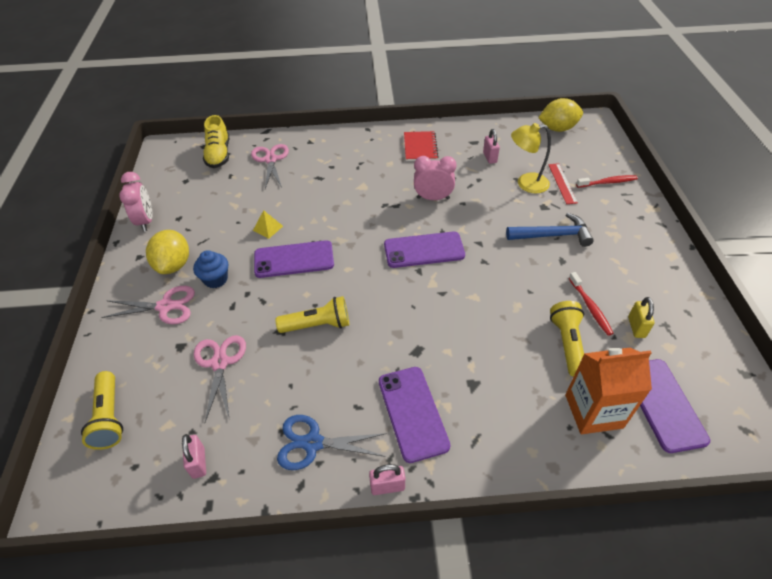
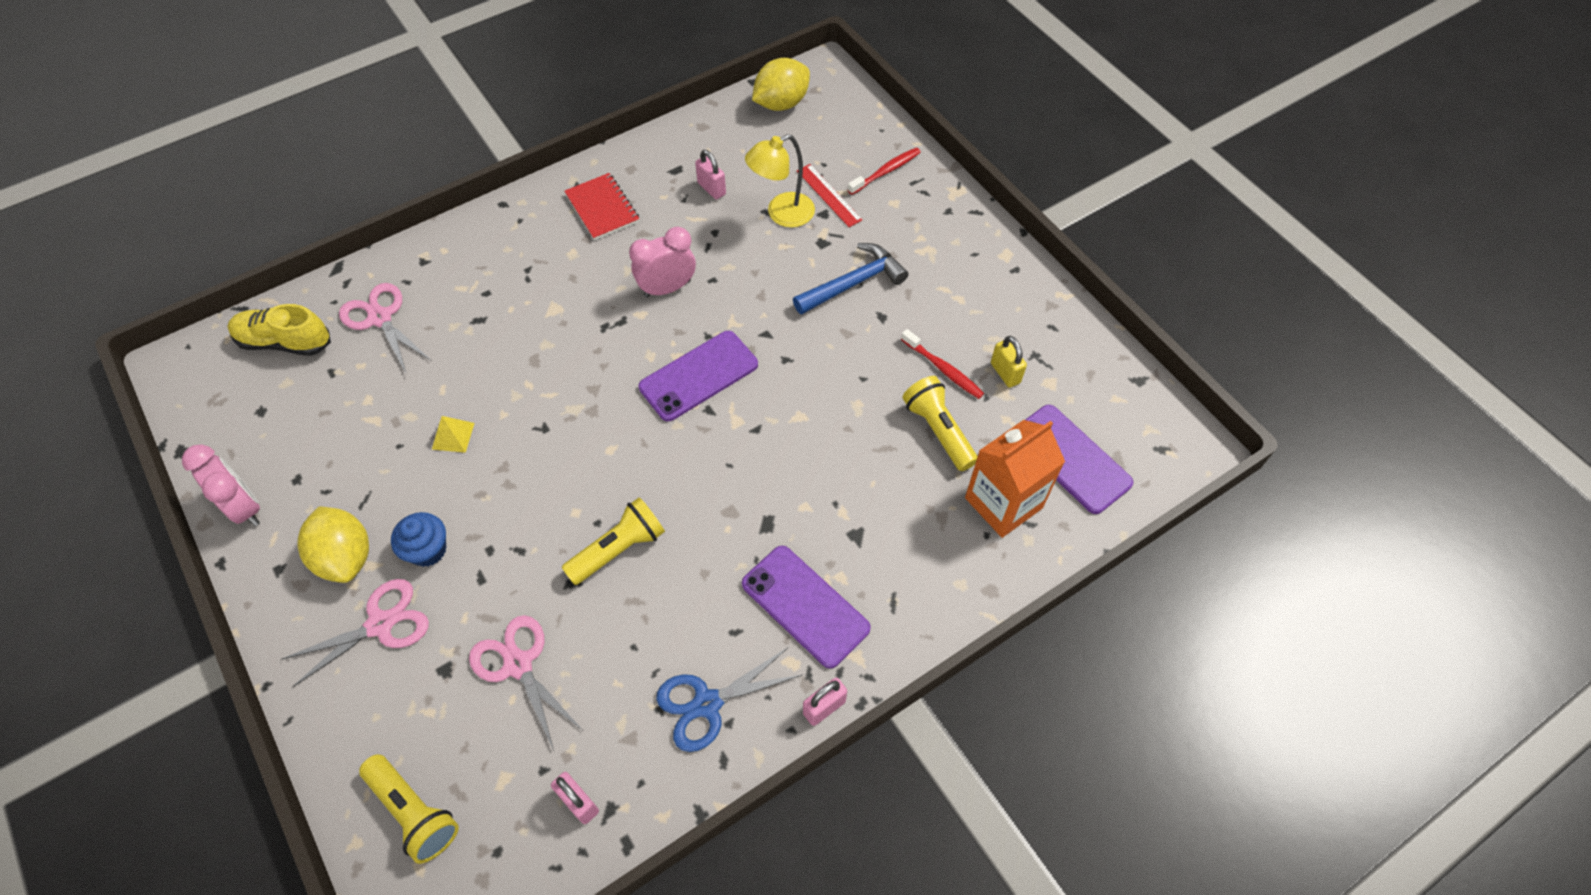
camera: 30 degrees left, 10 degrees up
yellow shoe [203,115,229,168] -> yellow shoe turned 135 degrees clockwise [227,304,331,356]
purple phone [254,240,334,278] -> none

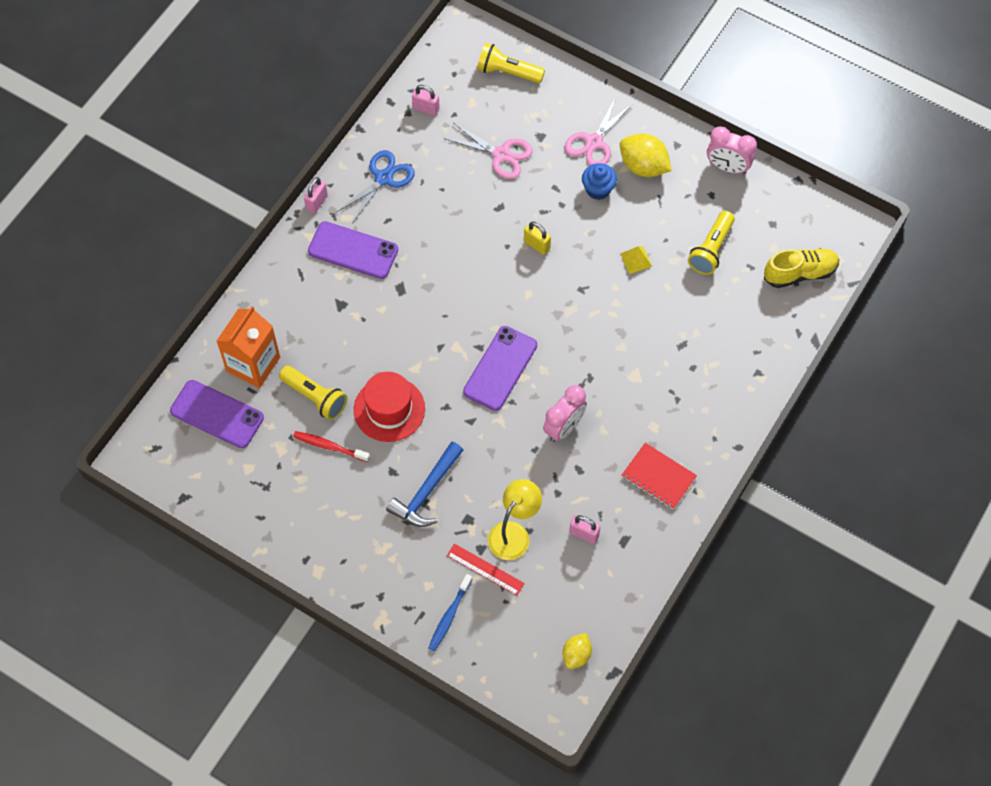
camera: 155 degrees right, 5 degrees up
pink scissors [339,283,432,375] -> none
yellow flashlight [562,497,665,585] -> yellow flashlight moved to [688,211,735,275]
yellow lemon [752,58,810,111] -> yellow lemon [563,633,592,669], size x0.60
red toothbrush [848,148,921,195] -> blue toothbrush [428,574,472,651]
yellow padlock [991,336,1027,388] -> yellow padlock moved to [524,221,551,255]
none -> red hat [354,372,425,442]

